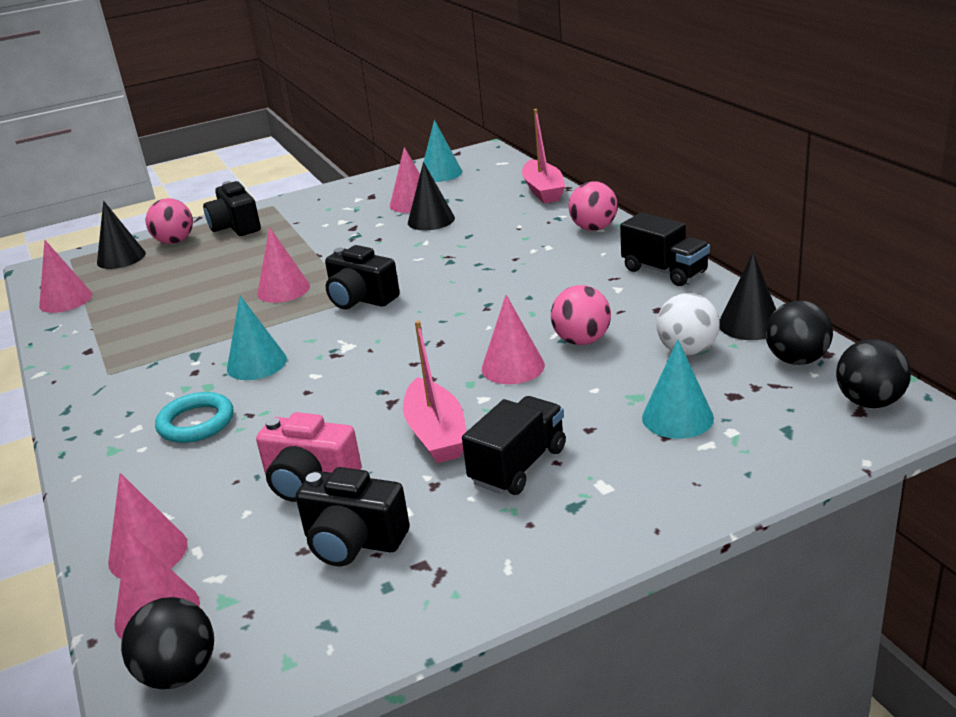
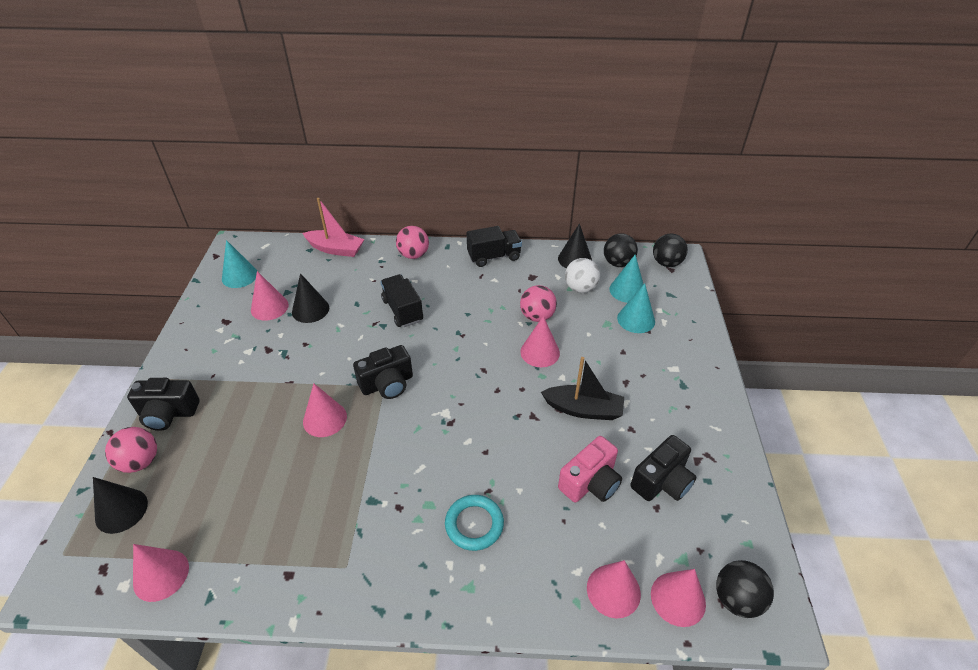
camera: 65 degrees left, 15 degrees up
turquoise cone [227,296,287,380] -> turquoise cone moved to [609,255,644,303]
pink boat [403,320,467,463] -> black boat [541,357,624,420]
black truck [462,396,566,495] -> black truck moved to [380,274,423,327]

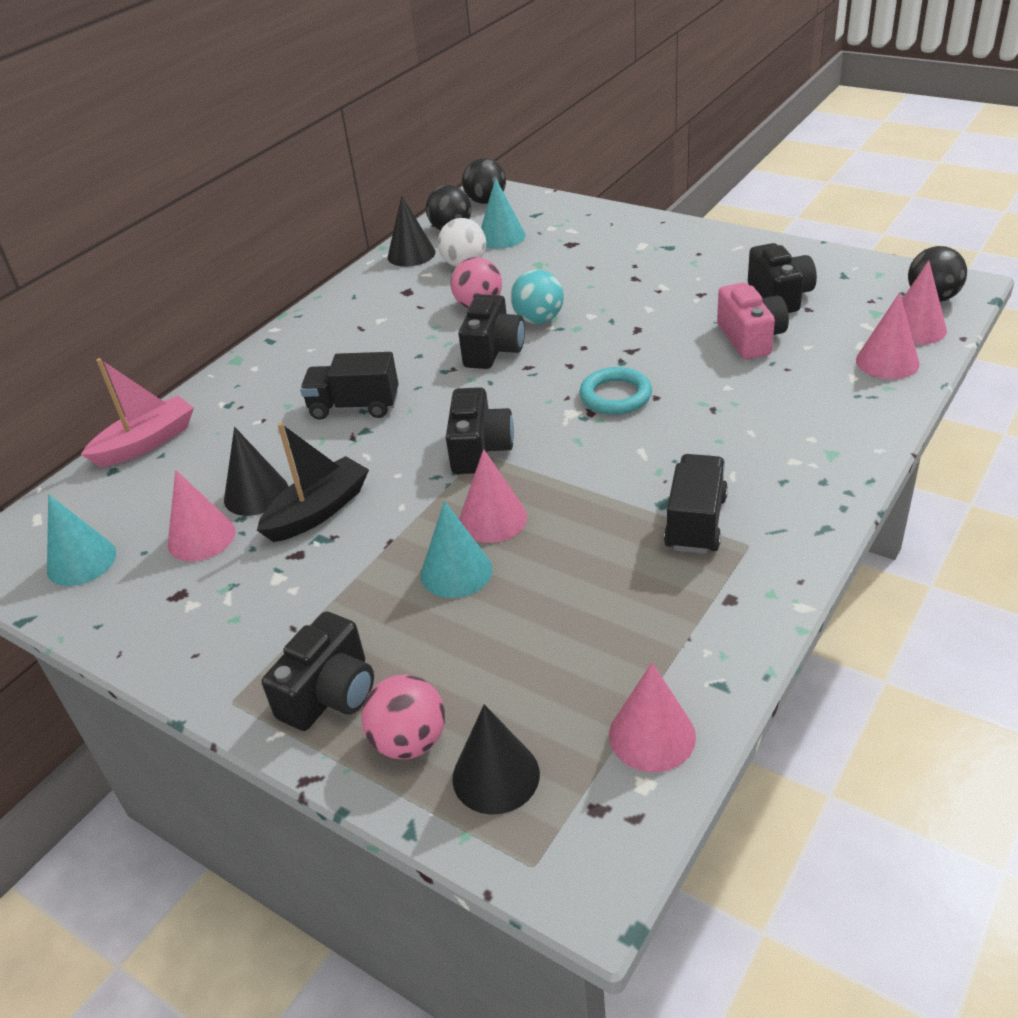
camera: 55 degrees left, 5 degrees down
pink ball [396,226,429,259] -> none
turquoise ring [445,495,504,551] -> turquoise ring moved to [580,367,652,415]
black truck [467,226,522,267] -> black truck moved to [664,454,728,554]
pink cone [520,316,560,367] -> turquoise ball [511,270,564,324]
black boat [541,357,624,420] -> black boat moved to [257,423,369,542]
turquoise cone [617,283,655,333] -> turquoise cone moved to [421,501,492,598]
none -> black camera [459,294,525,369]

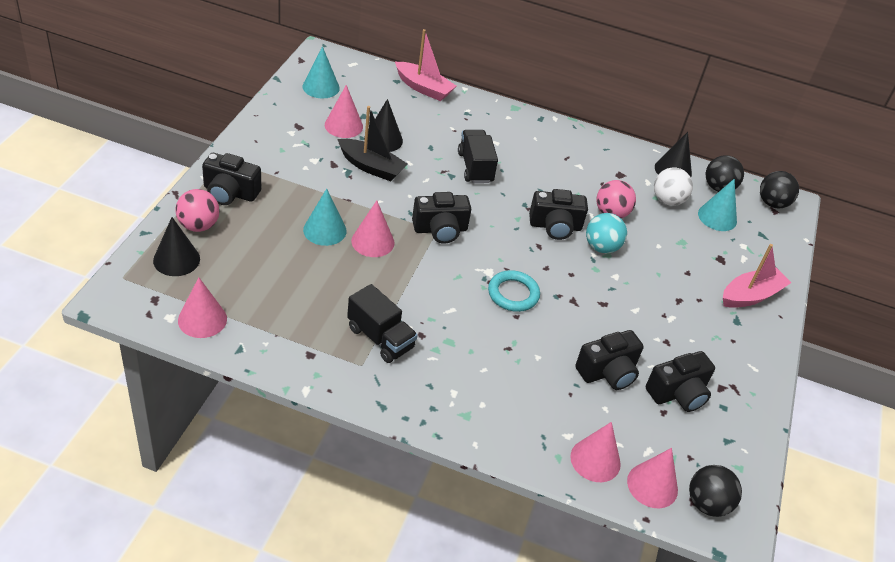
camera: 65 degrees right, 5 degrees up
black truck [664,454,728,554] -> black truck turned 45 degrees clockwise [347,284,418,363]
pink camera [717,283,789,359] -> black camera [575,330,644,390]
none -> pink boat [723,244,791,308]

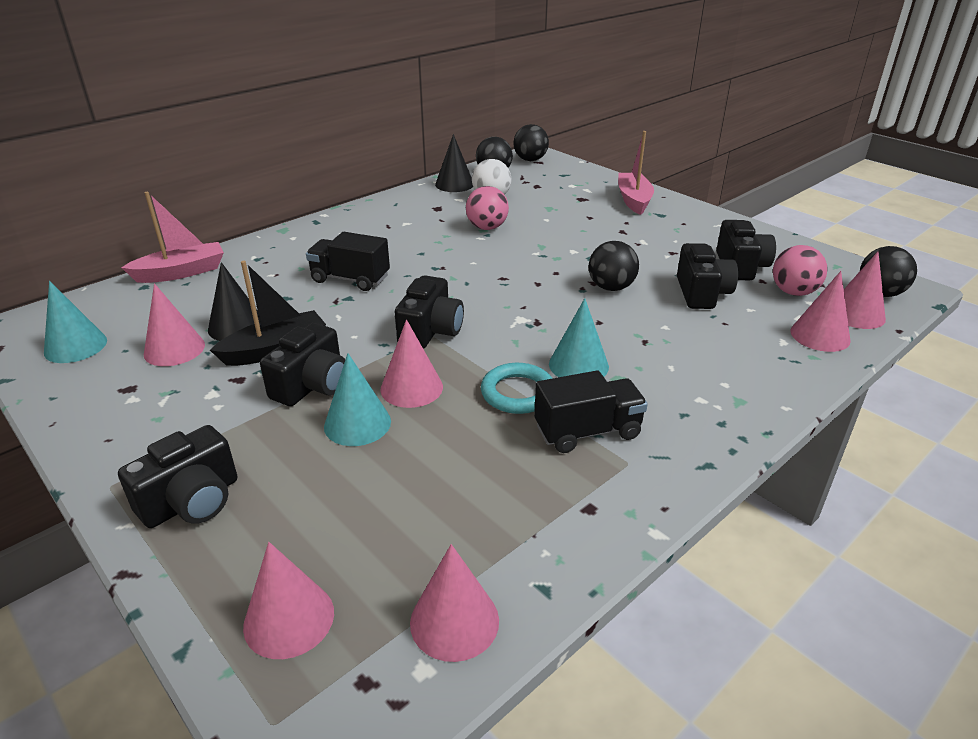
camera: 55 degrees left, 10 degrees down
black cone [153,217,200,276] -> pink cone [243,542,334,659]
pink ball [175,189,220,232] -> pink ball moved to [773,245,828,296]
turquoise ring [488,270,540,312] -> turquoise ring moved to [481,363,552,414]
black camera [529,189,588,240] -> black camera moved to [260,323,346,406]
turquoise ball [586,213,627,254] -> none
turquoise cone [698,179,737,231] -> turquoise cone moved to [549,298,609,377]
none -> black ball [589,241,639,291]

